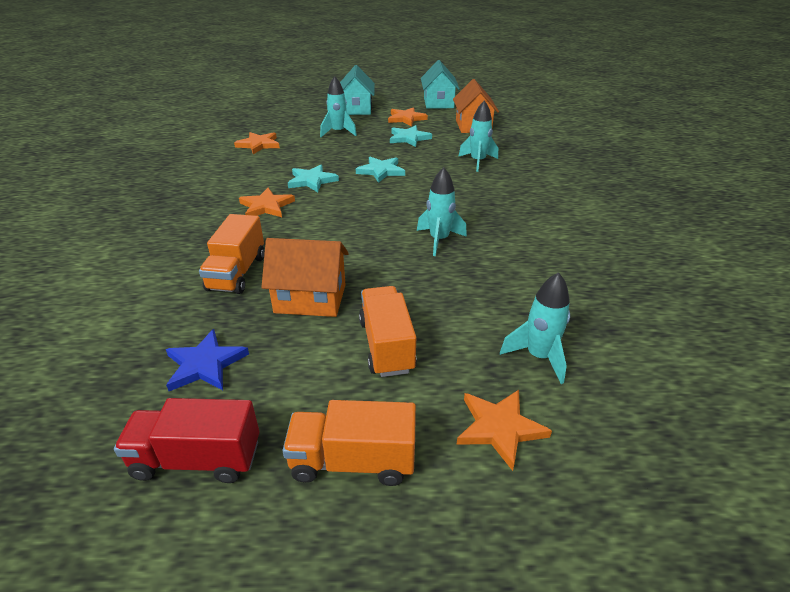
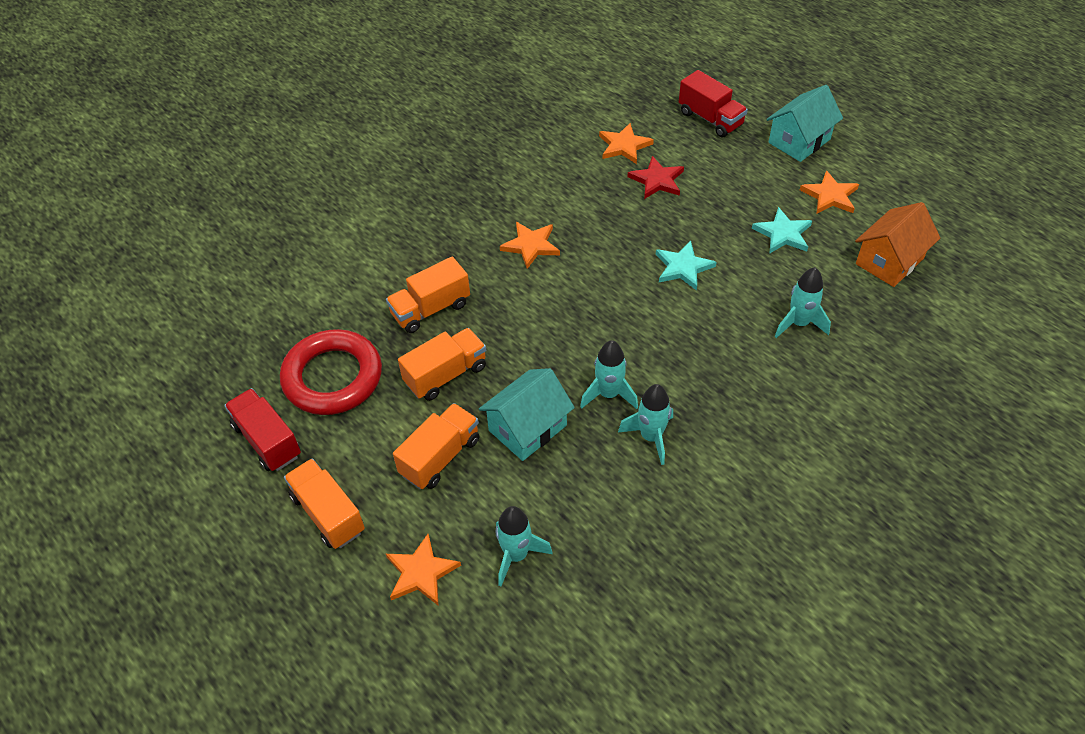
camera: 50 degrees right, 15 degrees up
blue star [166,329,249,391] -> red ring [280,329,382,415]
orange house [261,238,349,317] -> orange truck [398,328,486,401]
turquoise star [288,165,339,192] -> none
turquoise rocket [320,76,357,137] -> turquoise rocket moved to [618,384,673,465]
turquoise house [421,60,460,109] -> turquoise house moved to [479,368,575,461]
none -> red star [627,156,684,199]
none -> red truck [679,70,748,138]

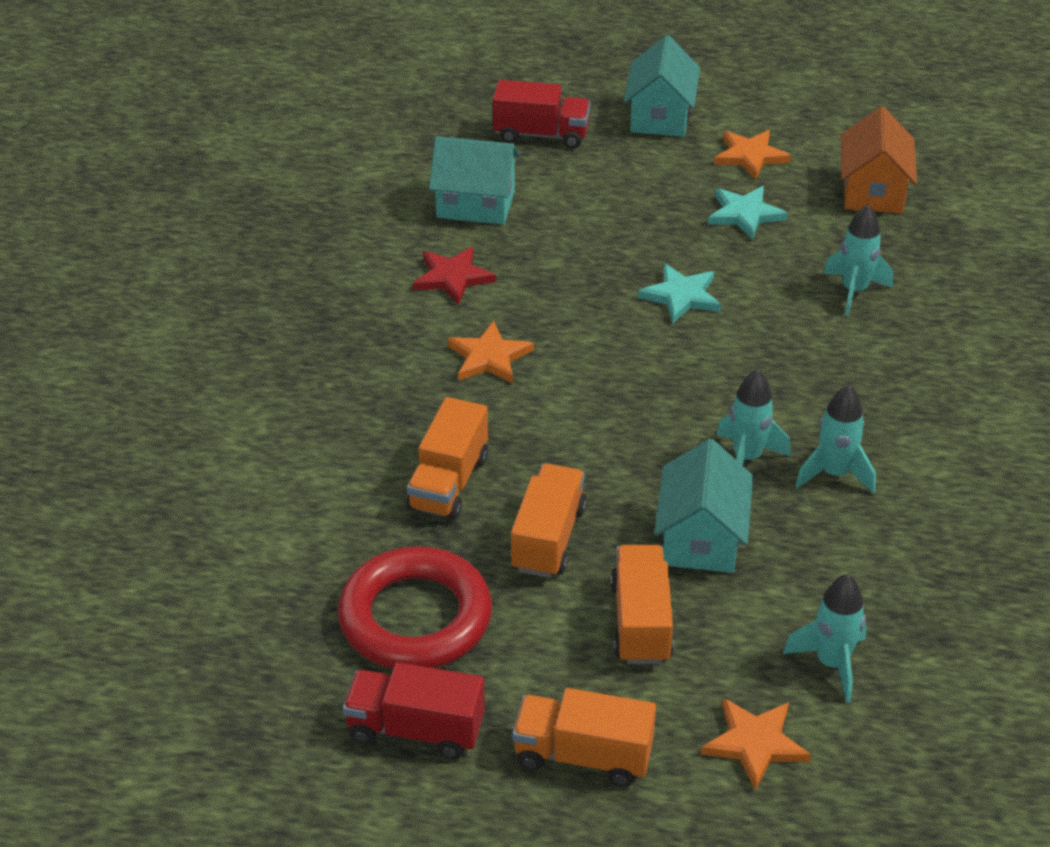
camera: 40 degrees left, 10 degrees down
orange star [599,123,654,164] -> turquoise house [429,136,520,225]
red star [627,156,684,199] -> red star moved to [413,247,496,305]

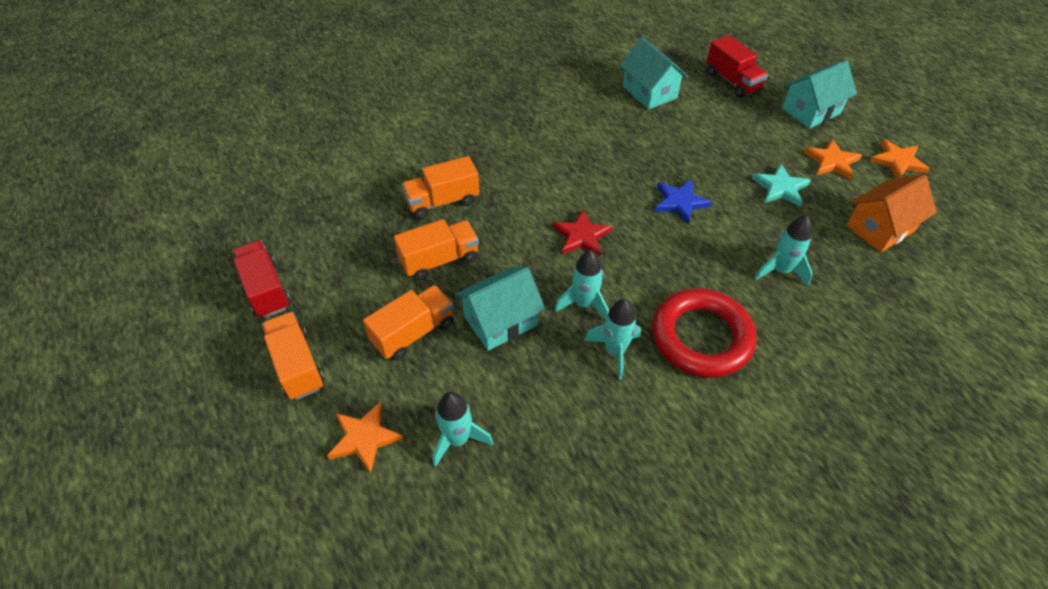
camera: 50 degrees right, 10 degrees up
red ring [338,546,492,669] -> red ring moved to [652,288,756,378]
red star [413,247,496,305] -> red star moved to [553,209,613,257]
orange star [447,321,534,383] -> orange star moved to [869,139,930,178]
turquoise star [638,264,721,323] -> blue star [654,180,712,224]

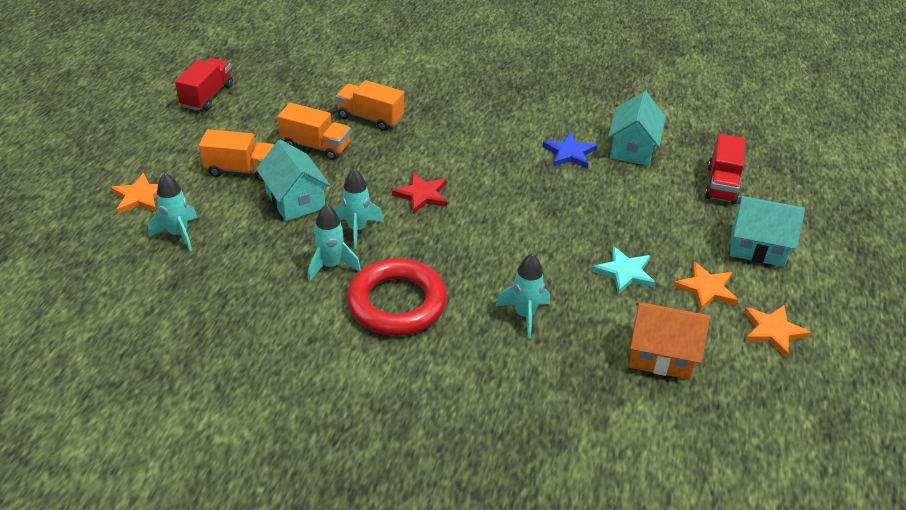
camera: 45 degrees right, 10 degrees down
orange truck [262,312,325,400] -> none
turquoise house [455,267,545,351] -> turquoise house turned 45 degrees clockwise [256,140,330,221]
blue star [654,180,712,224] -> blue star moved to [543,132,597,169]

